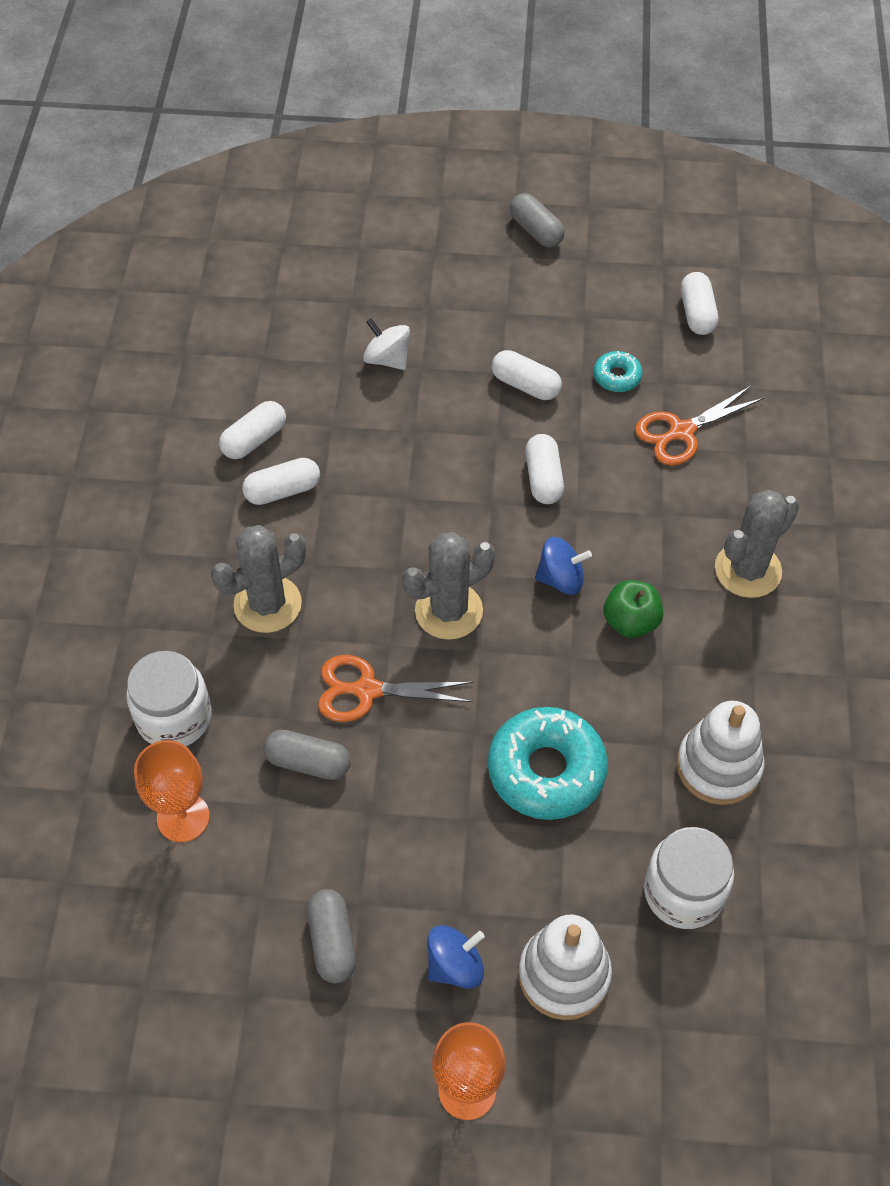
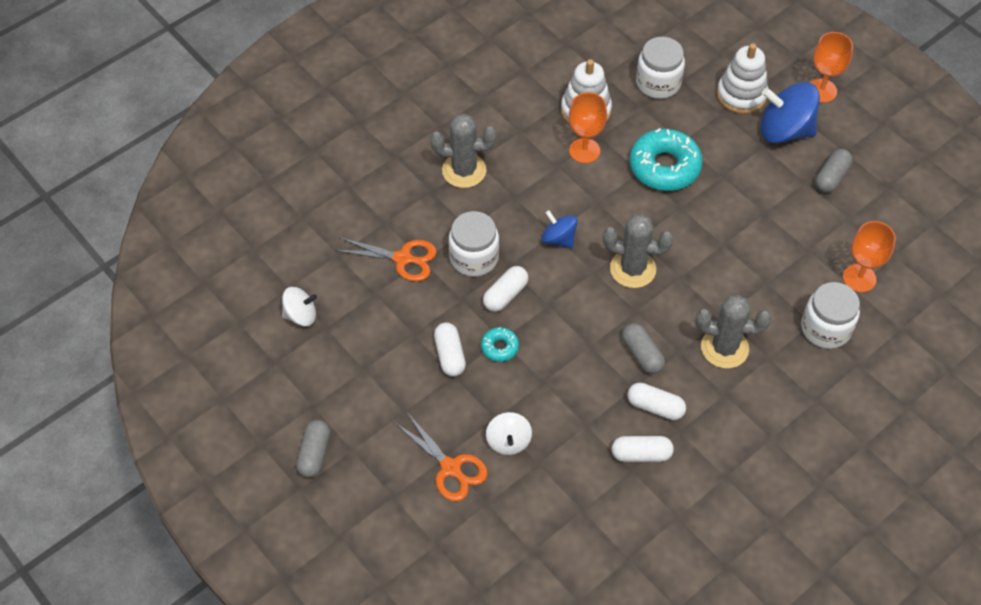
camera: 135 degrees left, 0 degrees up
grey capsule [263,730,351,780] -> grey capsule moved to [622,323,665,374]
orange scissors [318,655,473,722] -> orange scissors moved to [395,414,488,501]
blue spinning top [427,925,485,989] -> blue spinning top [761,82,820,143], size x1.77
turquoise donut [593,351,643,392] -> turquoise donut moved to [481,327,519,362]
green apple [604,580,663,638] -> none
white capsule [681,272,718,335] -> white spinning top [282,287,317,326]
none -> white jar [449,211,499,277]
none -> orange goblet [569,92,607,163]

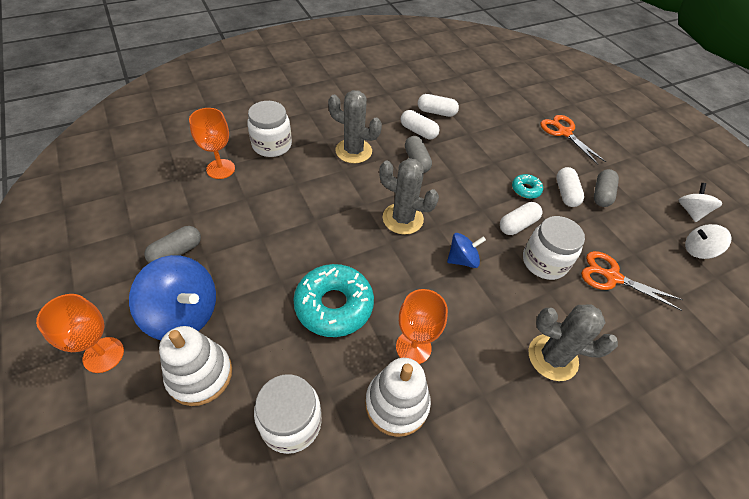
camera: 170 degrees left, 5 degrees down
grey capsule [296,420,330,478] -> grey capsule moved to [594,169,619,207]
white spinning top [486,412,532,455] -> white spinning top moved to [679,183,722,222]
blue spinning top [541,210,578,249] -> blue spinning top turned 75 degrees counterclockwise [447,233,486,268]

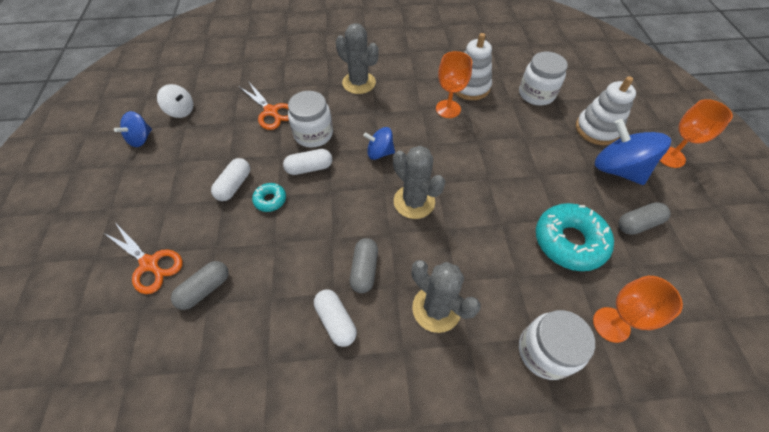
camera: 155 degrees left, 5 degrees up
turquoise donut [293,264,374,337] -> turquoise donut moved to [536,203,614,271]
white capsule [418,94,459,117] -> none
orange scissors [540,115,606,165] -> orange scissors turned 45 degrees counterclockwise [104,224,183,294]
grey capsule [594,169,619,207] -> grey capsule moved to [171,261,229,310]
white spinning top [679,183,722,222] -> blue spinning top [114,111,152,147]

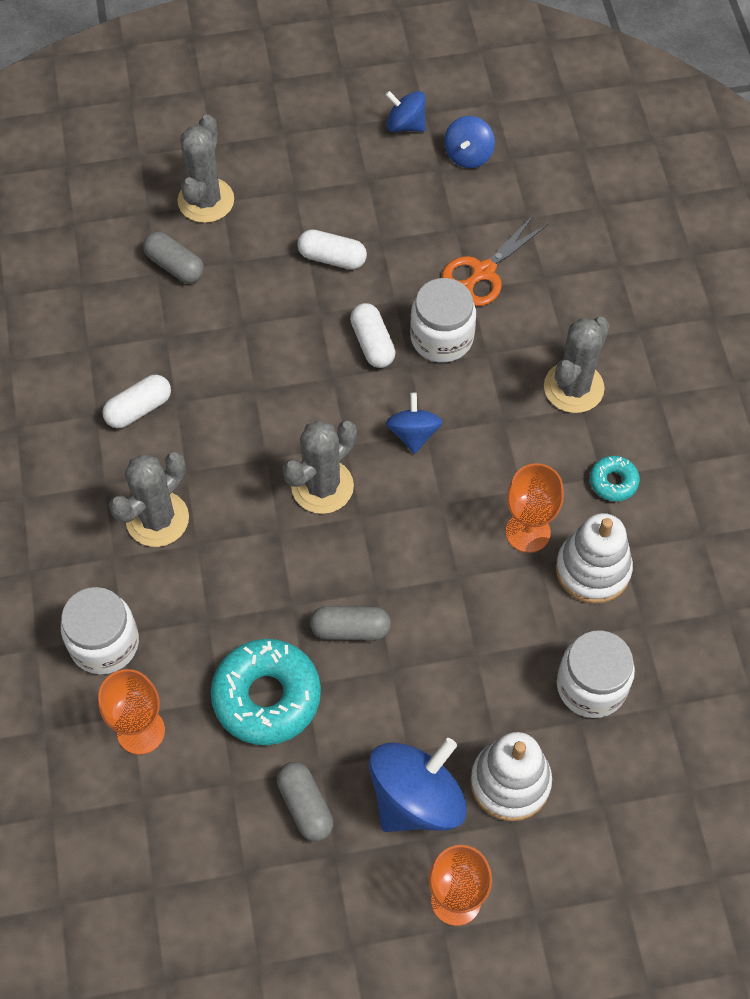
camera: 85 degrees right, 5 degrees up
orange scissors [104,224,183,294] -> grey cactus [178,114,234,223]
white spinning top [157,84,193,118] -> blue spinning top [444,116,495,168]
turquoise donut [252,183,286,212] -> turquoise donut moved to [590,456,640,501]
grey capsule [350,238,378,293] -> grey capsule moved to [310,606,391,640]

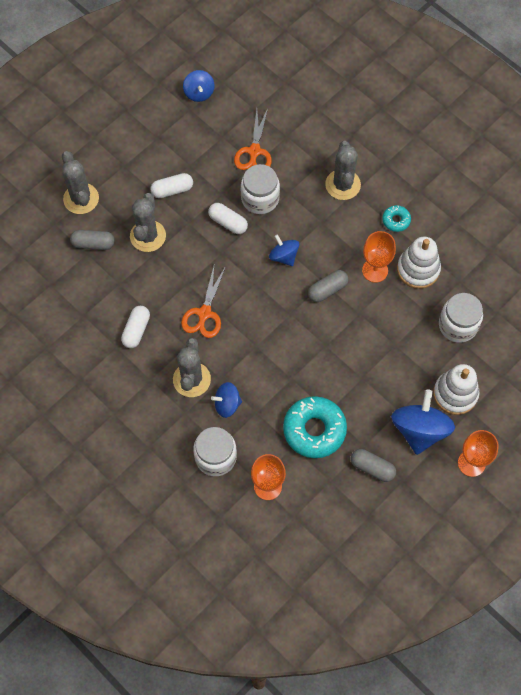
camera: 35 degrees left, 5 degrees up
grey cactus [283,420,357,514] -> grey cactus moved to [130,193,166,252]
grey capsule [310,606,391,640] -> grey capsule moved to [308,270,349,302]
blue spinning top [385,91,426,132] -> blue spinning top moved to [211,382,242,418]
none -> orange scissors [181,266,226,338]

